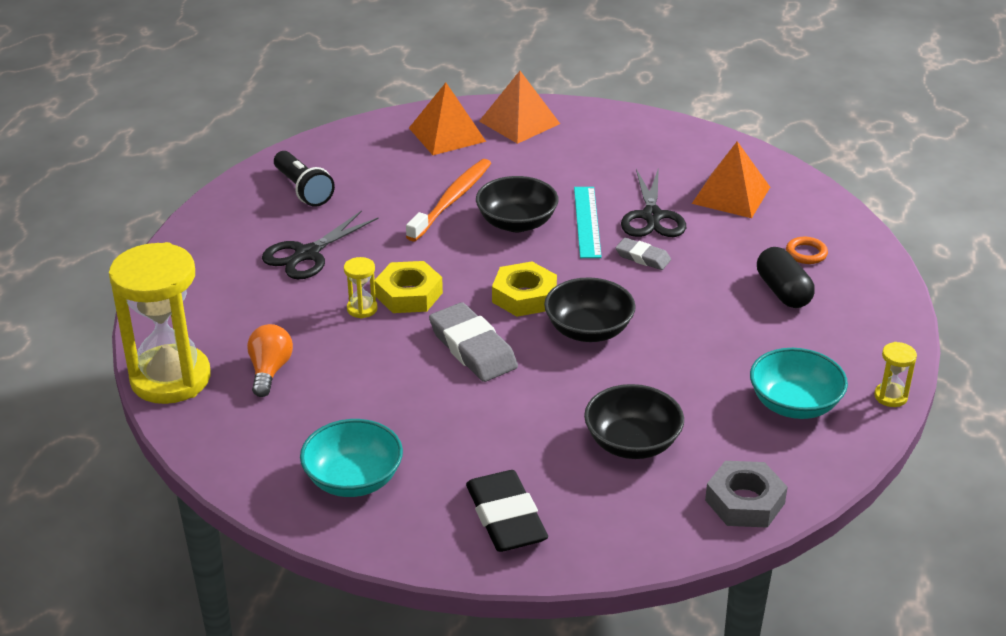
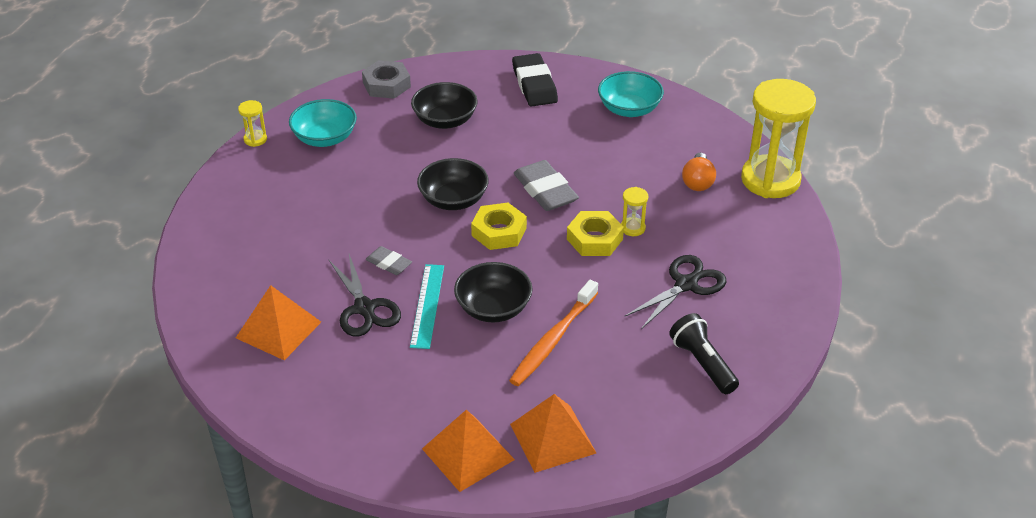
camera: 175 degrees left, 5 degrees up
black scissors [621,167,686,237] -> black scissors turned 150 degrees clockwise [329,254,401,337]
black capsule [757,247,815,308] -> none
orange ring [786,237,828,264] -> none

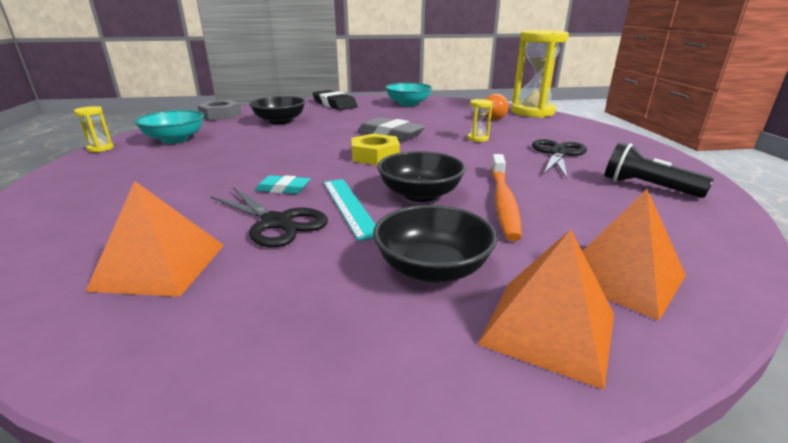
camera: 25 degrees left, 15 degrees down
grey eraser [366,246,412,275] -> turquoise eraser [255,175,310,194]
black bowl [417,158,489,210] -> black bowl moved to [373,205,497,283]
yellow nut [567,211,624,256] -> none

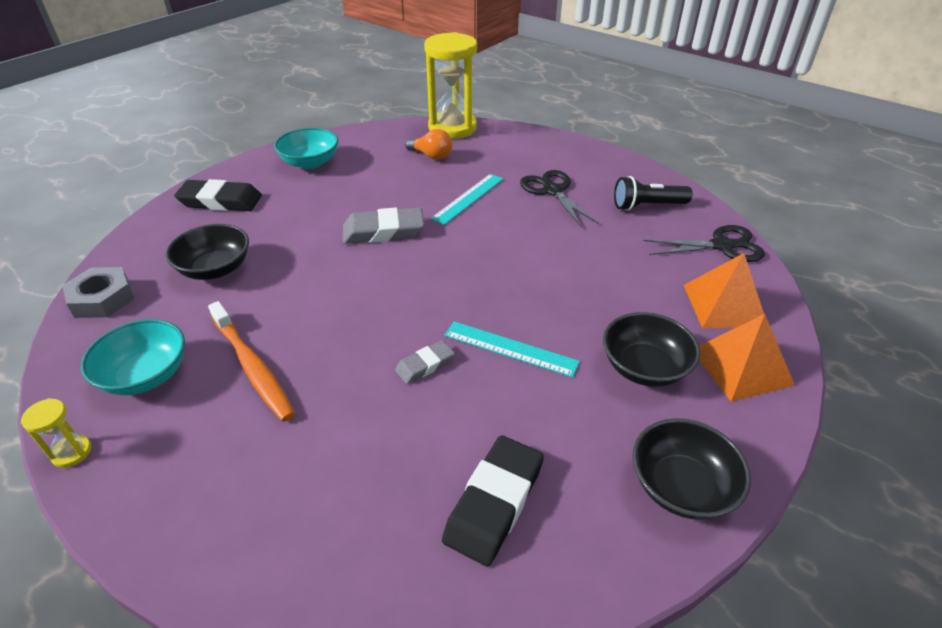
camera: 45 degrees left, 15 degrees up
orange pyramid [85,181,224,297] -> black eraser [442,435,544,566]
black scissors [210,187,328,247] -> black scissors moved to [643,225,765,262]
turquoise eraser [255,175,310,194] -> grey eraser [395,340,455,384]
yellow nut [351,134,400,165] -> none
black bowl [377,151,466,202] -> black bowl moved to [633,418,751,520]
yellow hourglass [467,99,493,142] -> turquoise ruler [430,174,504,225]
orange toothbrush [491,154,522,241] -> orange toothbrush moved to [208,301,295,422]

